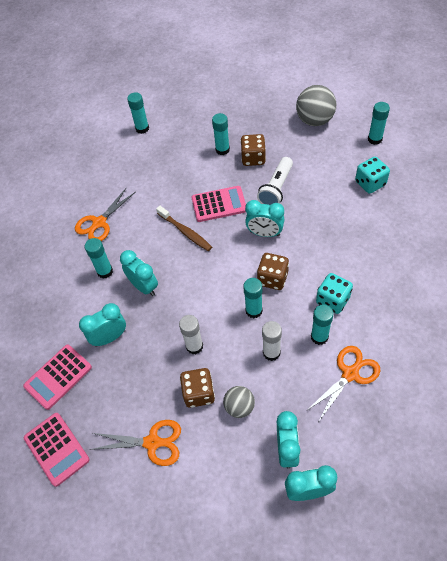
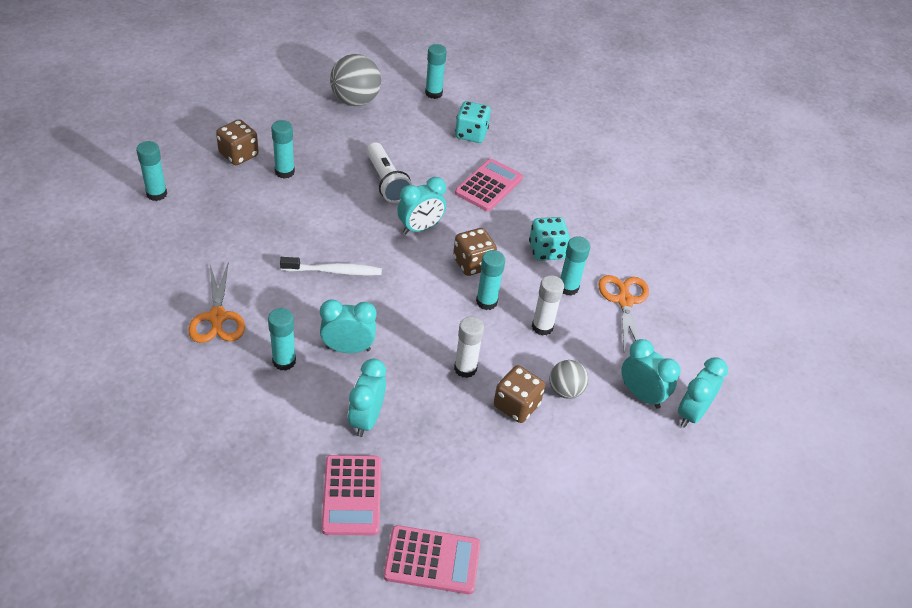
camera: 55 degrees left, 10 degrees down
orange scissors [90,420,181,466] -> none
brown toothbrush [156,206,212,251] -> white toothbrush [280,257,382,276]
pink calculator [192,186,246,222] -> pink calculator moved to [455,159,523,211]
brown dice [240,134,266,166] -> brown dice moved to [216,119,259,165]

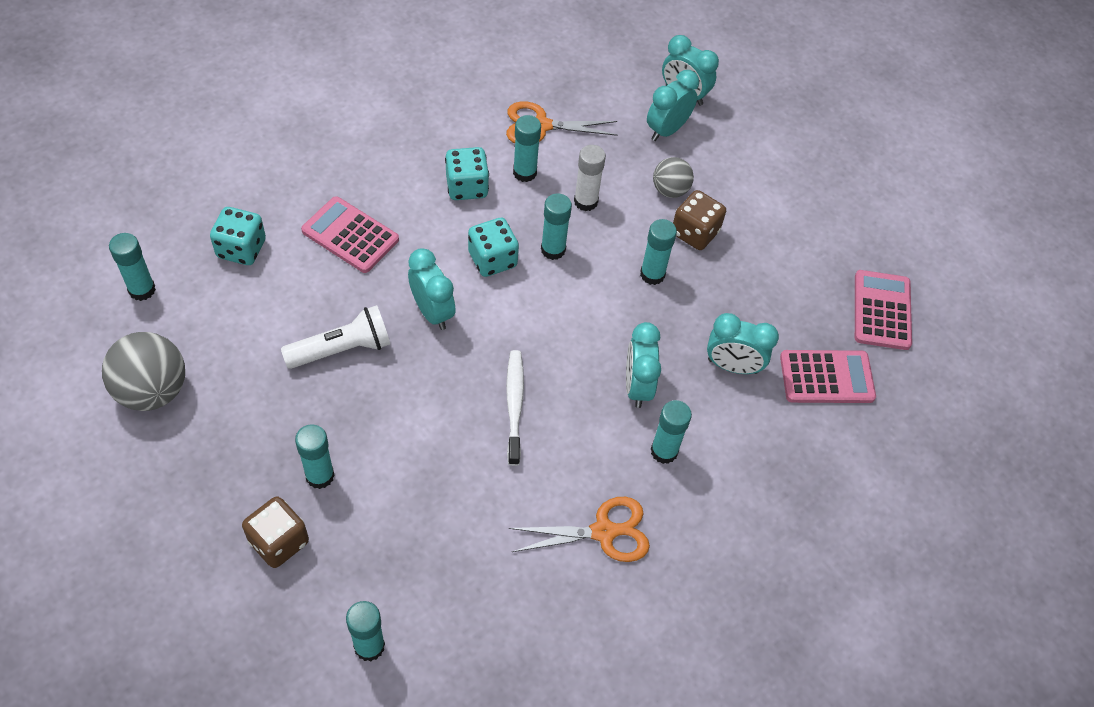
camera: 90 degrees left, 10 degrees up
brown dice [453,228,497,276] -> turquoise dice [468,218,519,277]
white glue stick [454,316,484,378] -> turquoise glue stick [640,219,677,285]

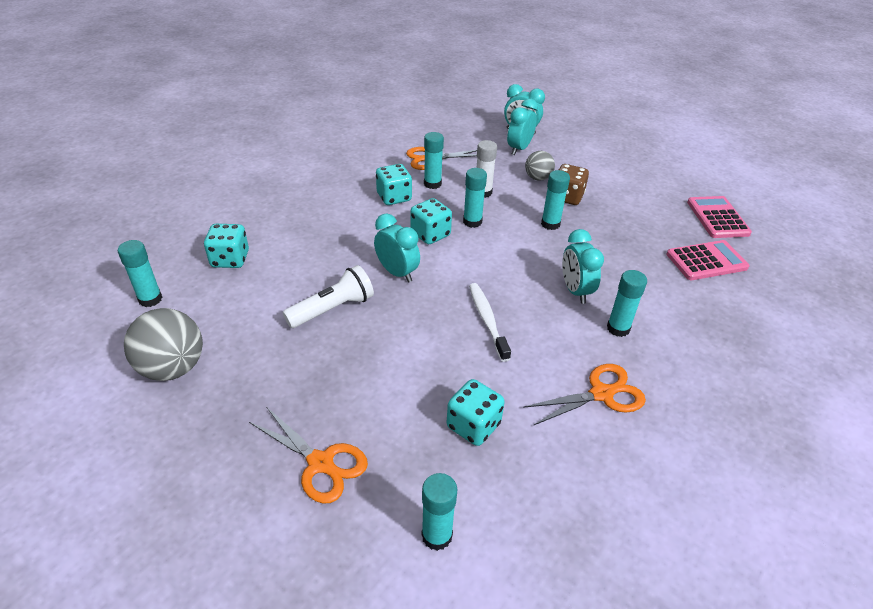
camera: 10 degrees left, 15 degrees down
brown dice [242,496,309,568] -> orange scissors [249,407,368,504]
turquoise glue stick [295,424,335,489] -> none
pink calculator [301,196,399,273] -> none
turquoise clock [707,313,779,374] -> none
none -> turquoise dice [447,379,505,446]

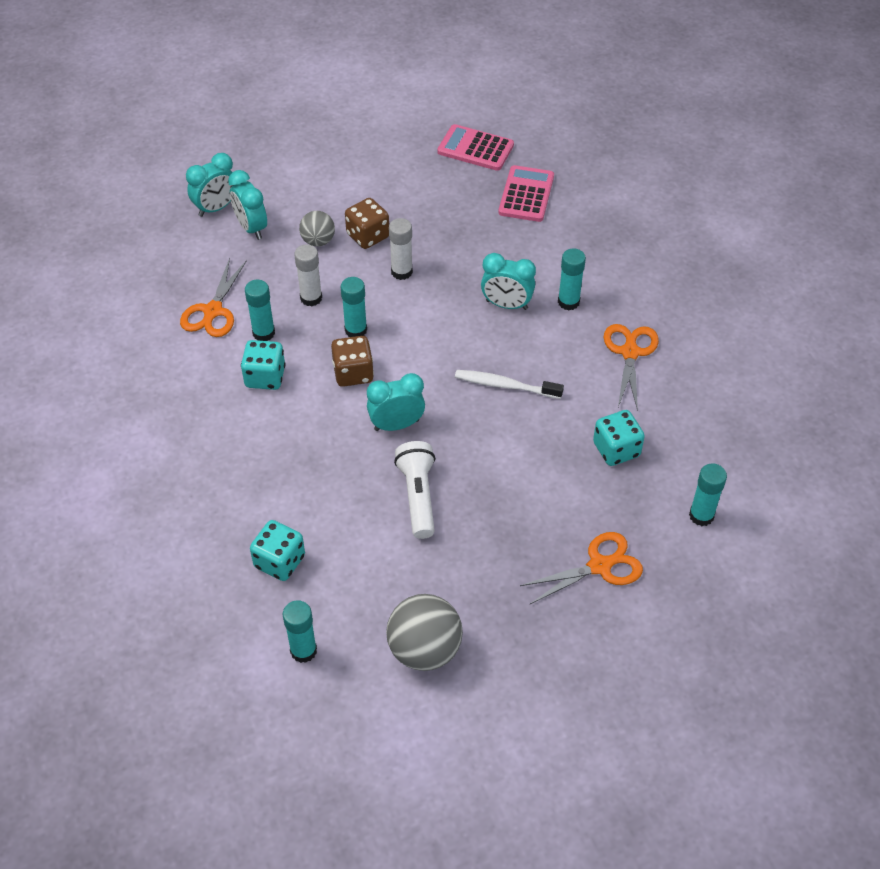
camera: 60 degrees left, 10 degrees up
turquoise dice [410,198,452,244] -> brown dice [331,336,374,387]
turquoise glue stick [541,170,570,230] -> white glue stick [389,218,413,280]

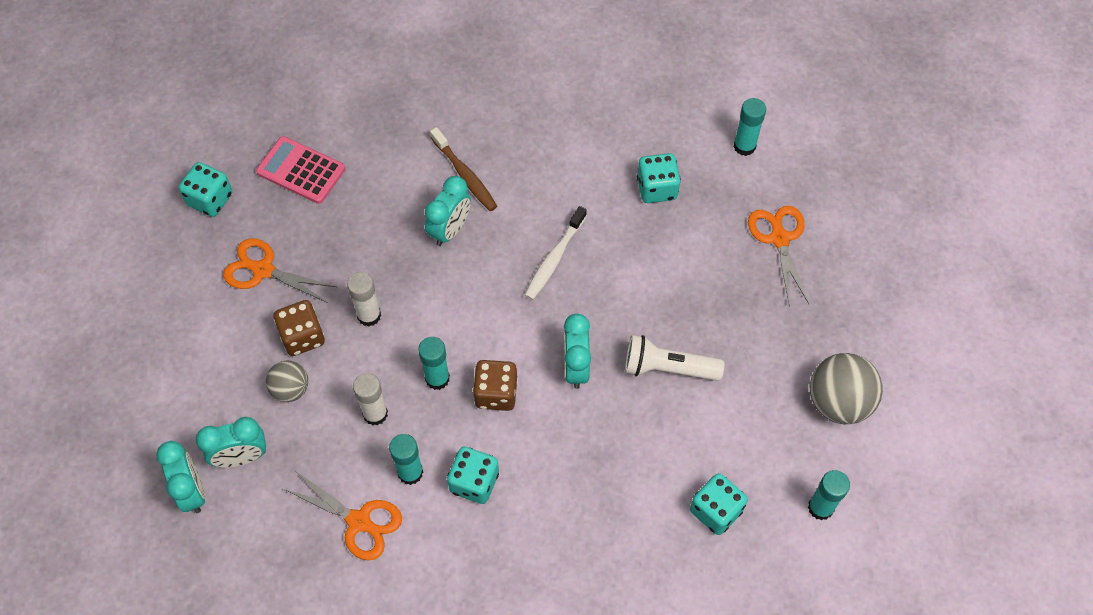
camera: 75 degrees left, 10 degrees up
pink calculator [437,124,514,171] -> turquoise dice [179,162,232,217]
turquoise glue stick [558,248,586,310] -> brown toothbrush [430,127,497,211]
orange scissors [604,324,659,411] -> orange scissors moved to [223,239,337,303]

